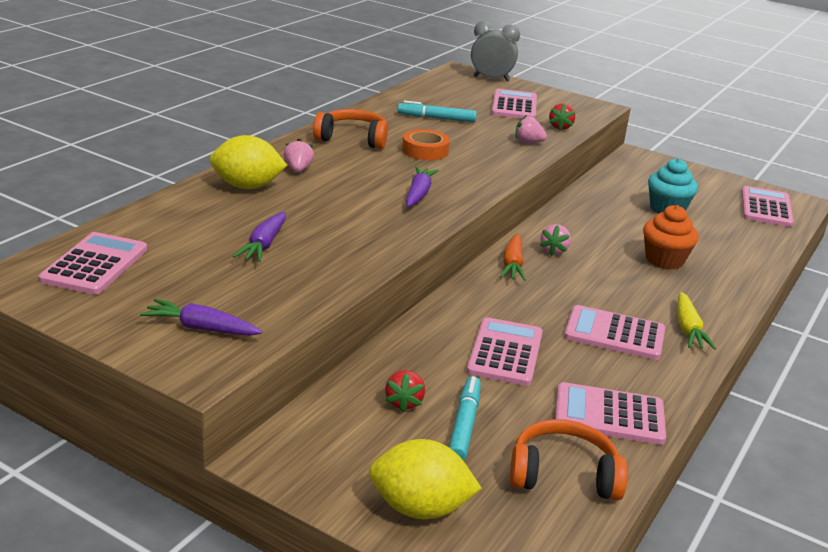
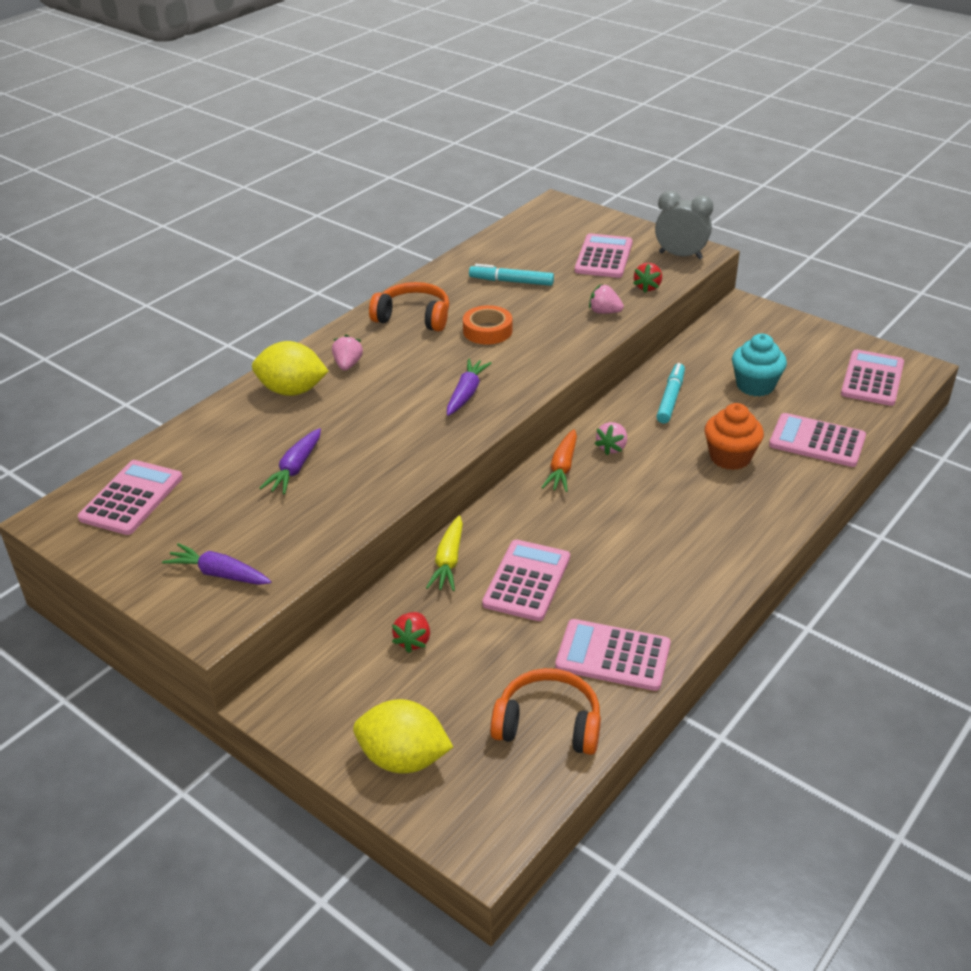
camera: 10 degrees right, 10 degrees up
turquoise marker [449,376,481,461] -> turquoise marker moved to [656,363,685,423]
grey clock [471,21,520,82] -> grey clock moved to [655,191,713,259]
pink calculator [564,305,665,360] -> pink calculator moved to [769,413,866,467]
yellow carrot [677,292,716,350] -> yellow carrot moved to [426,516,463,591]

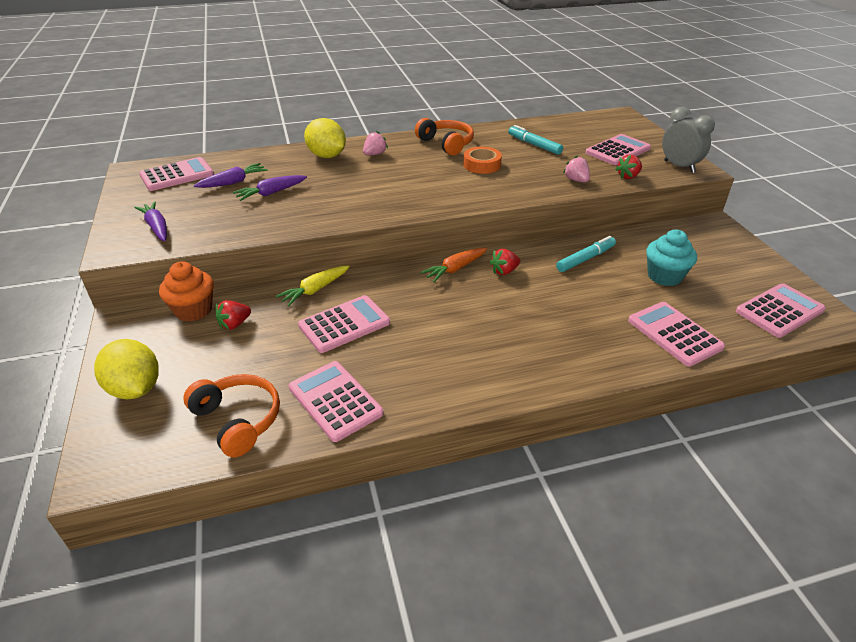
camera: 35 degrees right, 0 degrees up
purple carrot [447,359,492,416] -> purple carrot moved to [194,163,268,188]
pink strawberry [595,422,627,455] -> red strawberry [490,249,520,275]
orange cupcake [705,403,764,470] -> orange cupcake moved to [159,261,214,322]

